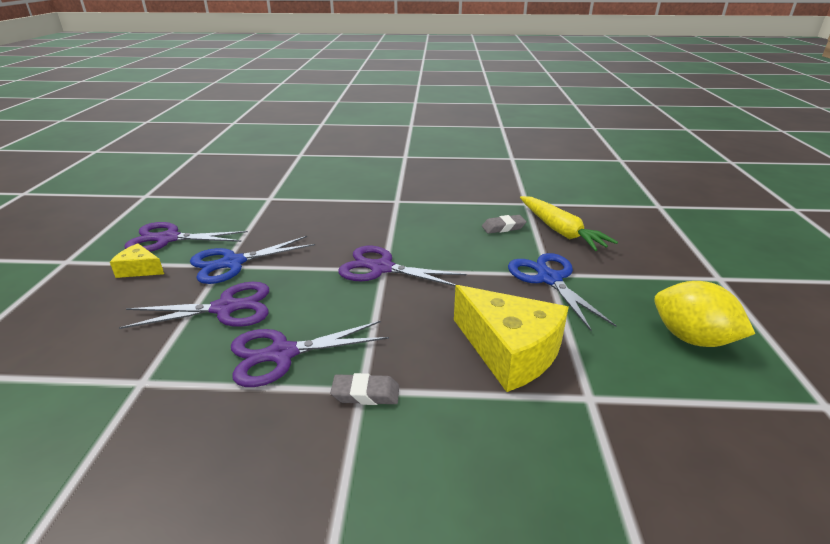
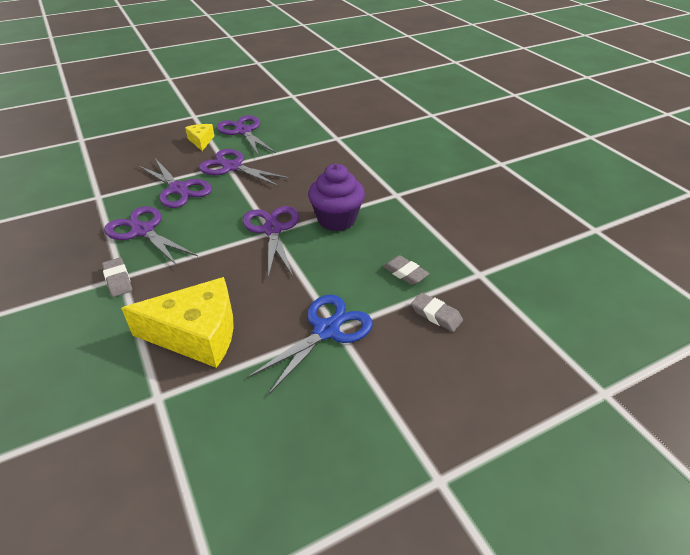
camera: 60 degrees right, 10 degrees up
blue scissors [190,236,315,284] -> purple scissors [199,149,291,187]
yellow cheese [454,285,569,392] -> yellow cheese turned 105 degrees counterclockwise [121,277,234,368]
yellow carrot [520,196,618,251] -> grey eraser [411,293,463,332]
yellow lemon [654,281,755,347] -> none
none -> purple cupcake [308,164,365,231]

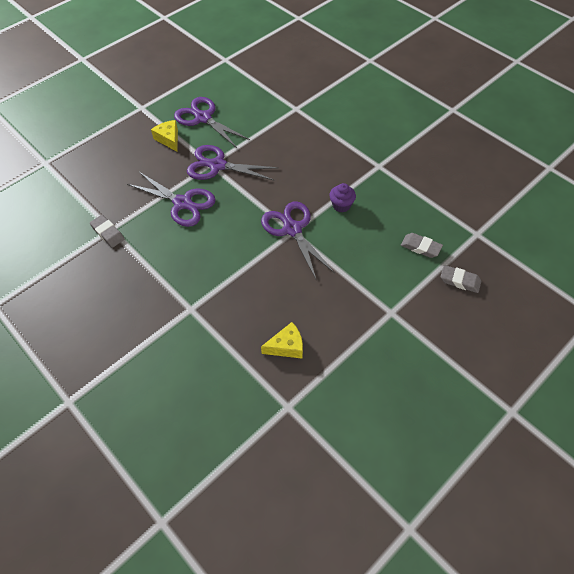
camera: 15 degrees left, 15 degrees up
grey eraser [102,257,132,297] -> grey eraser moved to [90,215,125,248]
purple scissors [104,206,198,267] -> none
yellow cheese [121,277,234,368] -> yellow cheese [261,322,303,359], size x0.50
blue scissors [247,295,373,395] -> none
purple cupcake [308,164,365,231] -> purple cupcake [329,183,356,212], size x0.54

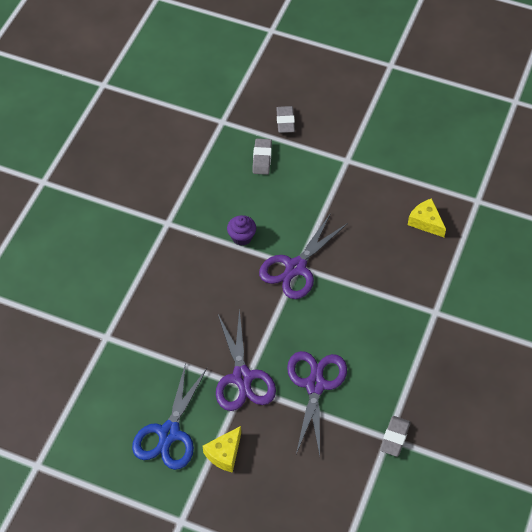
camera: 115 degrees left, 0 degrees up
purple scissors [174,97,250,148] -> blue scissors [132,363,207,470]

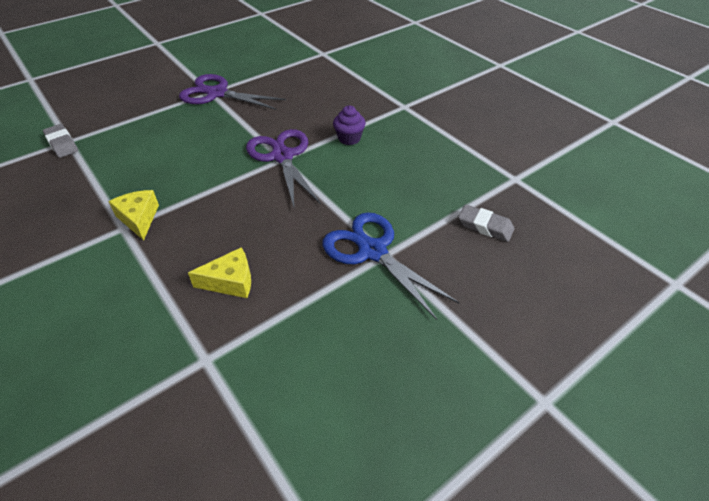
camera: 120 degrees right, 10 degrees down
blue scissors [132,363,207,470] -> blue scissors moved to [322,212,459,320]
yellow cheese [203,426,241,473] -> yellow cheese moved to [108,190,159,241]
grey eraser [252,138,272,175] -> none
purple scissors [287,351,347,456] -> none

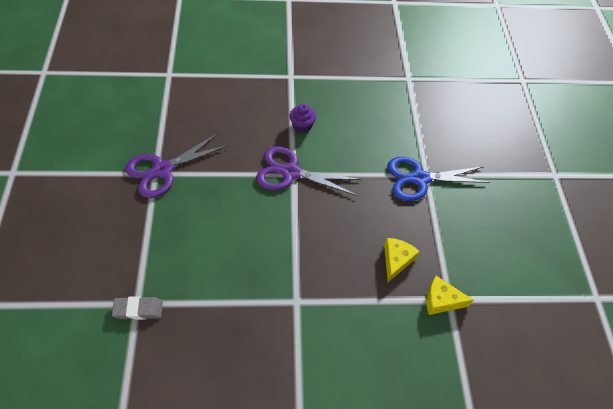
camera: 60 degrees left, 10 degrees up
yellow cheese [108,190,159,241] -> yellow cheese moved to [426,276,474,315]
grey eraser [458,204,514,242] -> none

